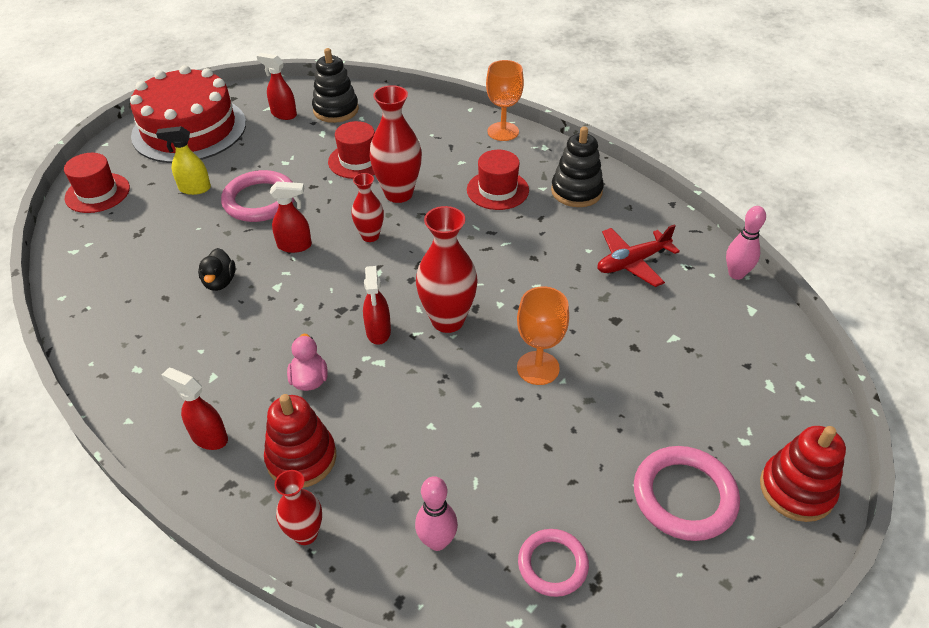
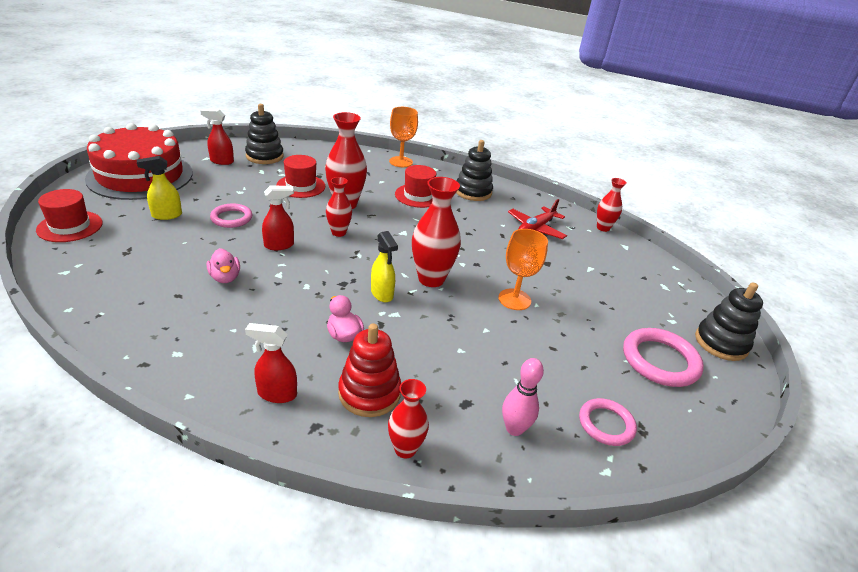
camera: 25 degrees left, 10 degrees down
black duck [198,248,236,291] -> pink duck [207,248,240,283]
pink ring [221,170,295,222] -> pink ring [210,203,253,228], size x0.64
red spray bottle [363,266,391,345] -> yellow spray bottle [371,231,398,302]
pink bowling pin [726,206,766,280] -> red vase [597,178,627,232]
red stacking toy [760,426,846,522] -> black stacking toy [695,282,763,361]

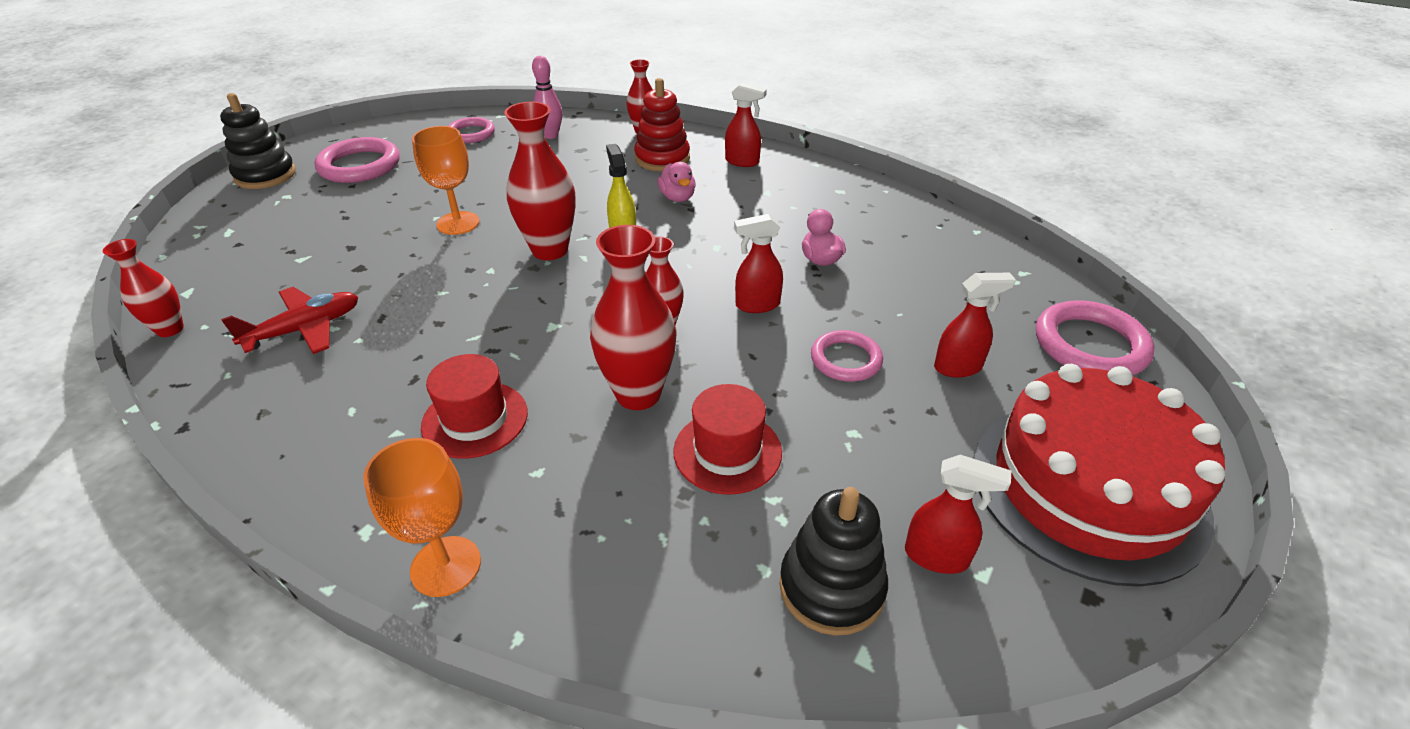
camera: 165 degrees left, 5 degrees up
red hat [36,189,103,242] -> pink ring [1036,300,1155,376]
yellow spray bottle [137,156,182,220] -> red spray bottle [934,273,1016,378]
black stacking toy [456,140,493,201] -> none

